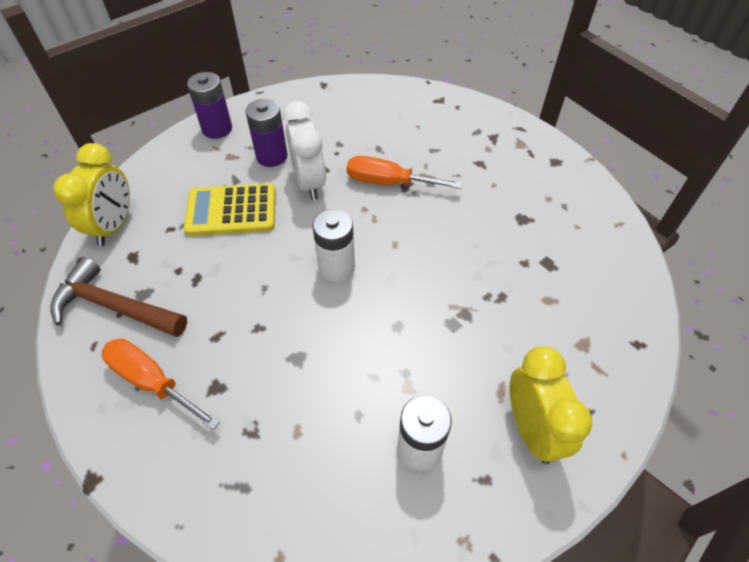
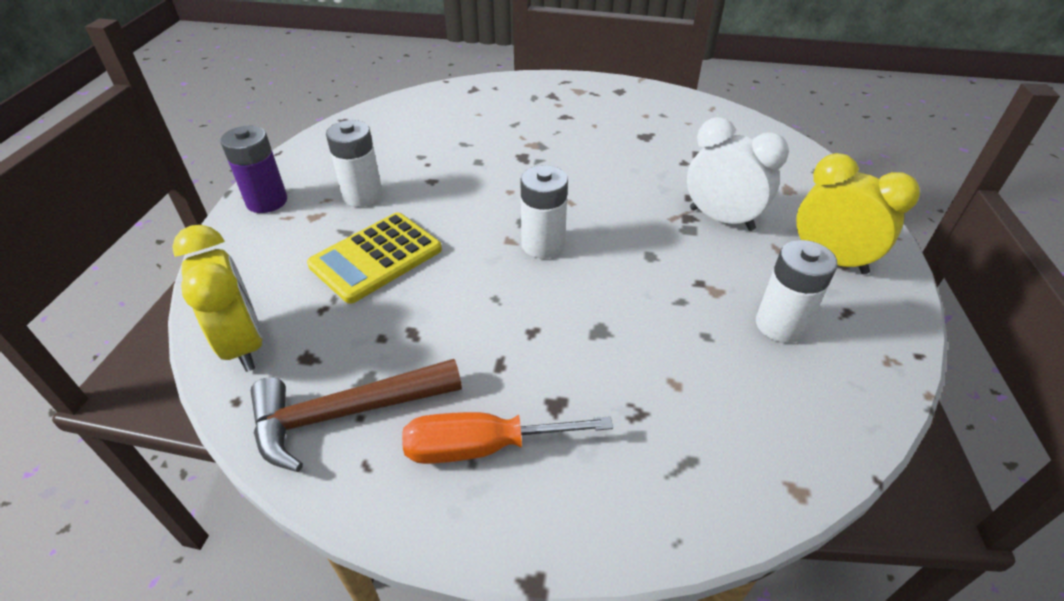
camera: 40 degrees left, 10 degrees down
purple battery [246,99,288,167] -> white battery [326,120,383,207]
white clock [283,101,326,200] -> white clock moved to [687,117,789,231]
orange screwdriver [347,156,462,189] -> none

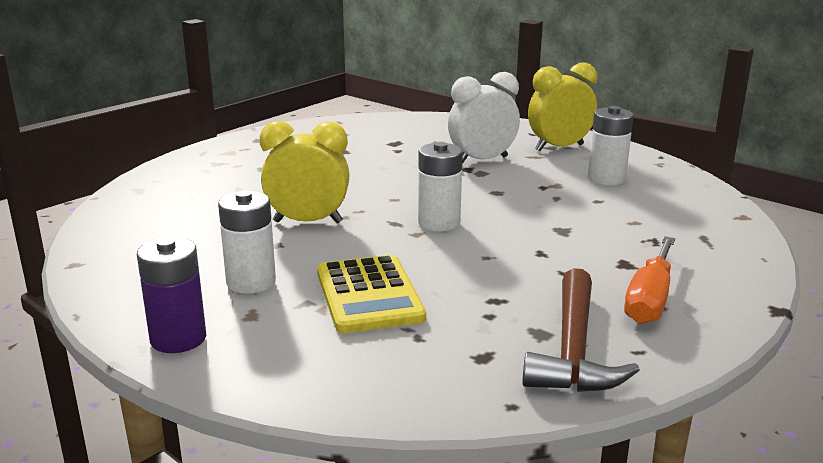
camera: 60 degrees left, 20 degrees down
yellow clock [172,225,263,372] -> yellow clock moved to [260,121,349,223]

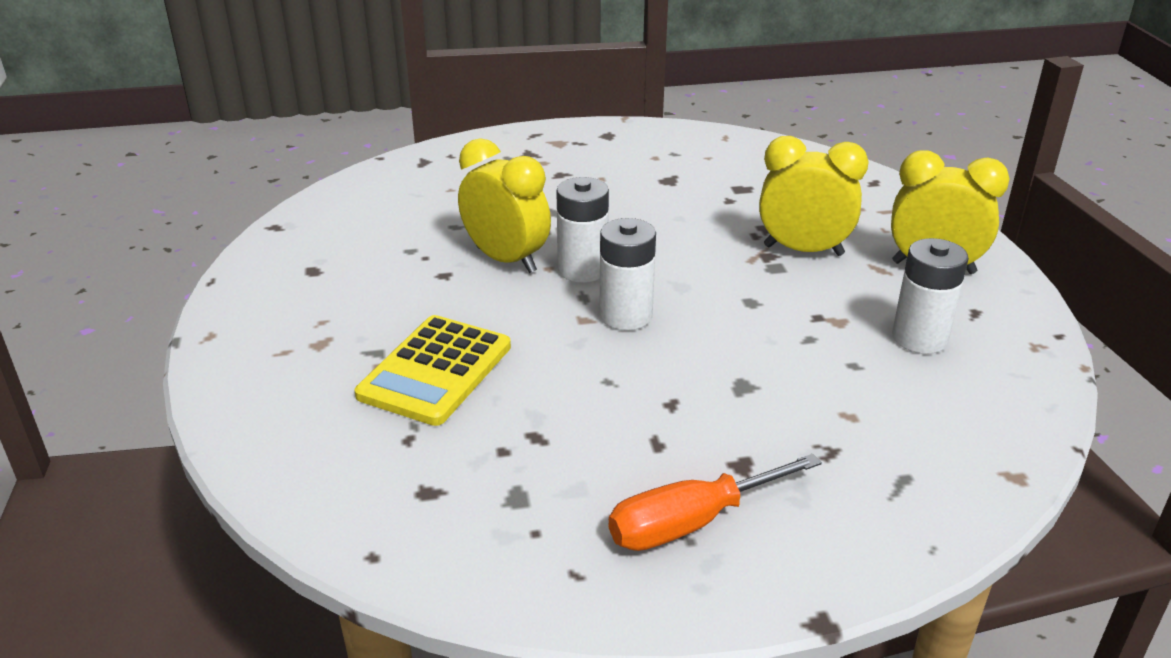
camera: 40 degrees right, 10 degrees up
purple battery [137,237,206,353] -> none
white battery [218,191,276,294] -> white battery moved to [556,177,609,283]
white clock [448,72,520,164] -> yellow clock [759,136,869,256]
brown hammer [522,268,640,392] -> none

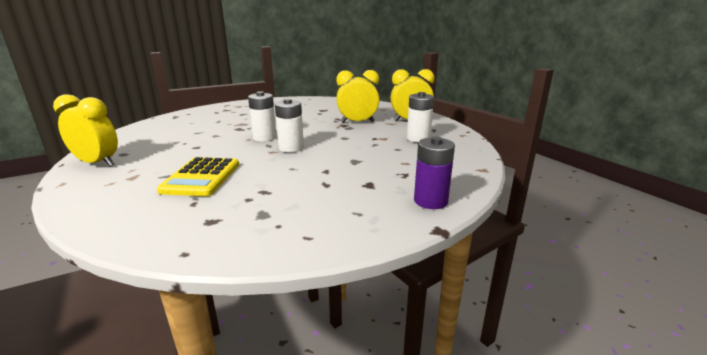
camera: 20 degrees left, 10 degrees down
yellow clock [458,138,551,273] -> yellow clock moved to [53,94,118,167]
orange screwdriver [609,454,822,551] -> none
none -> purple battery [414,137,455,209]

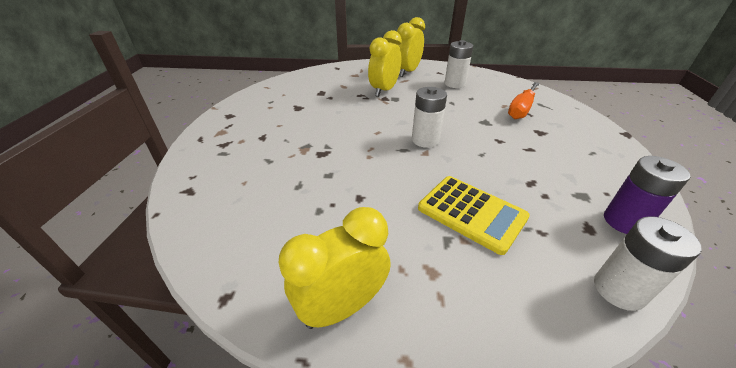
camera: 55 degrees left, 15 degrees up
white battery [248,91,277,142] -> white battery moved to [594,216,702,311]
purple battery [414,137,455,209] -> purple battery moved to [604,156,690,234]
none -> orange screwdriver [508,82,540,119]

